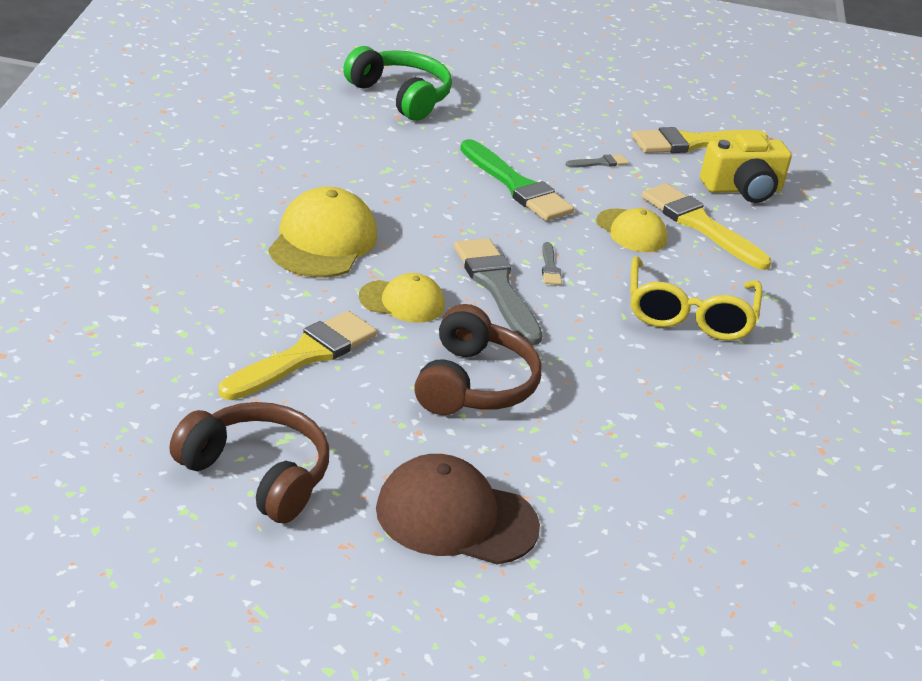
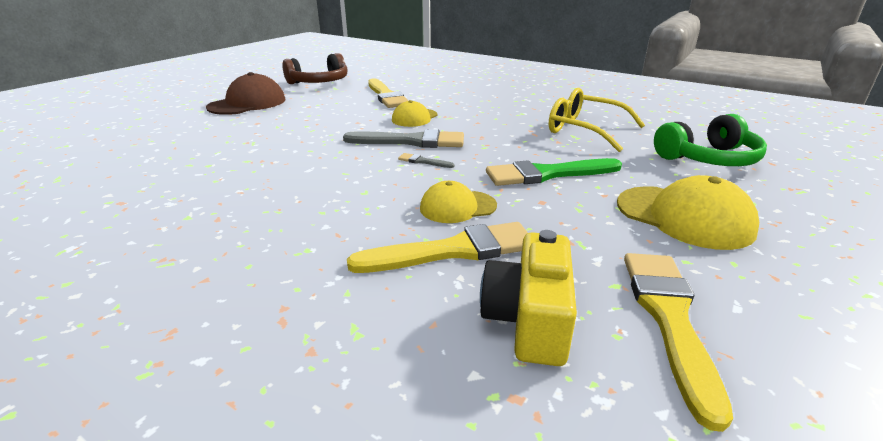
camera: 120 degrees right, 5 degrees down
yellow cap [268,186,377,278] -> yellow cap moved to [617,175,759,250]
brown headphones [414,304,542,415] -> none
grey brush [566,155,629,168] -> none
yellow glasses [630,256,762,341] -> yellow glasses moved to [549,88,645,152]

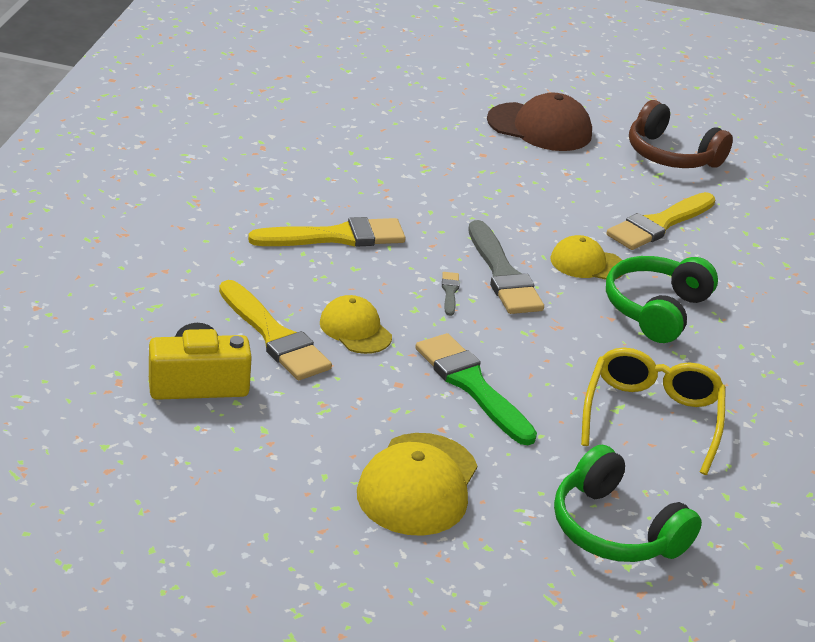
camera: 65 degrees right, 5 degrees up
yellow brush [624,253,733,432] -> yellow brush moved to [248,217,406,247]
none -> green headphones [606,256,718,343]

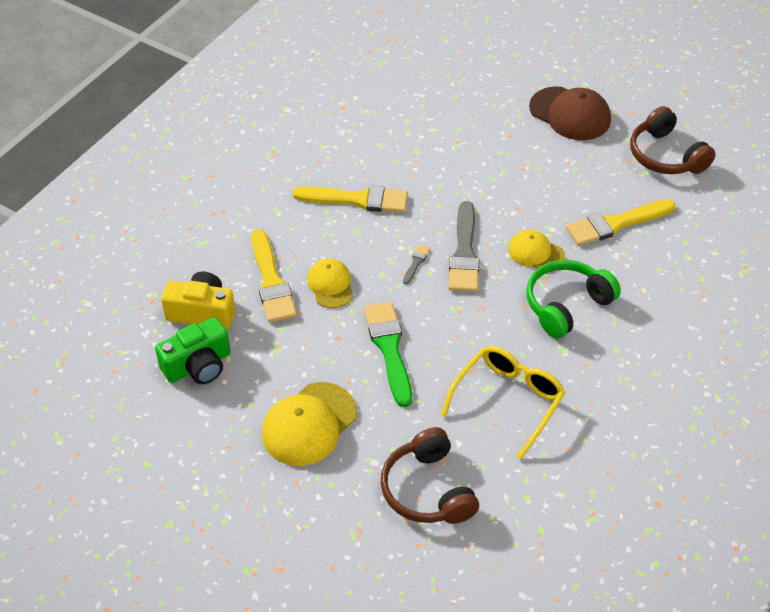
camera: 25 degrees right, 15 degrees up
green headphones [554,445,702,562] -> brown headphones [381,427,479,524]
none -> green camera [155,317,231,384]

